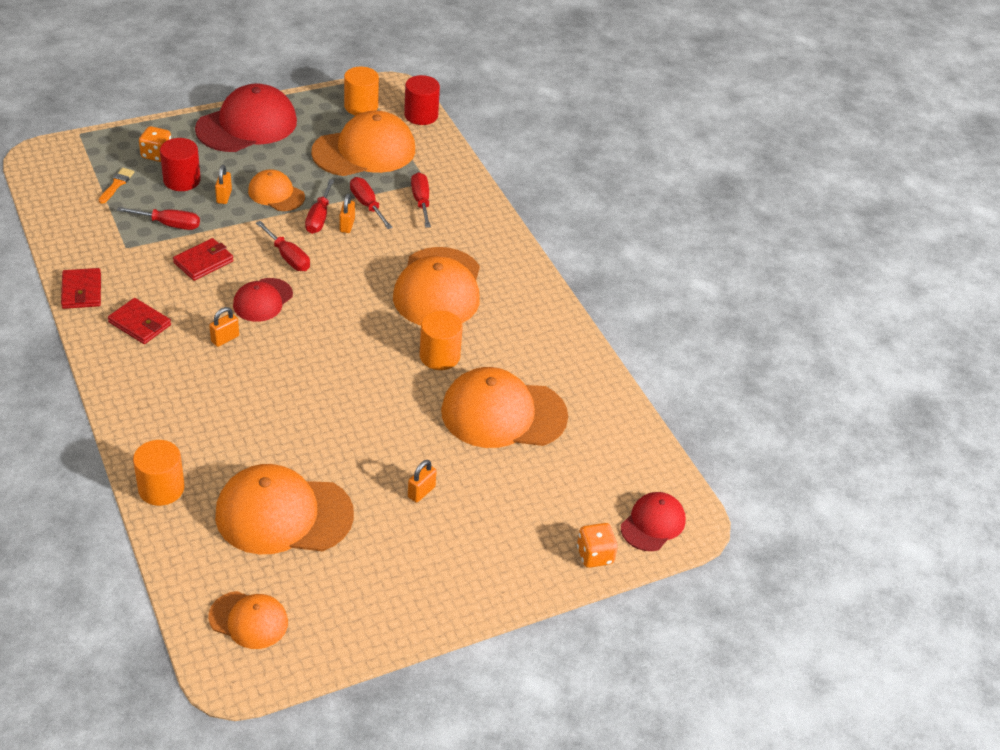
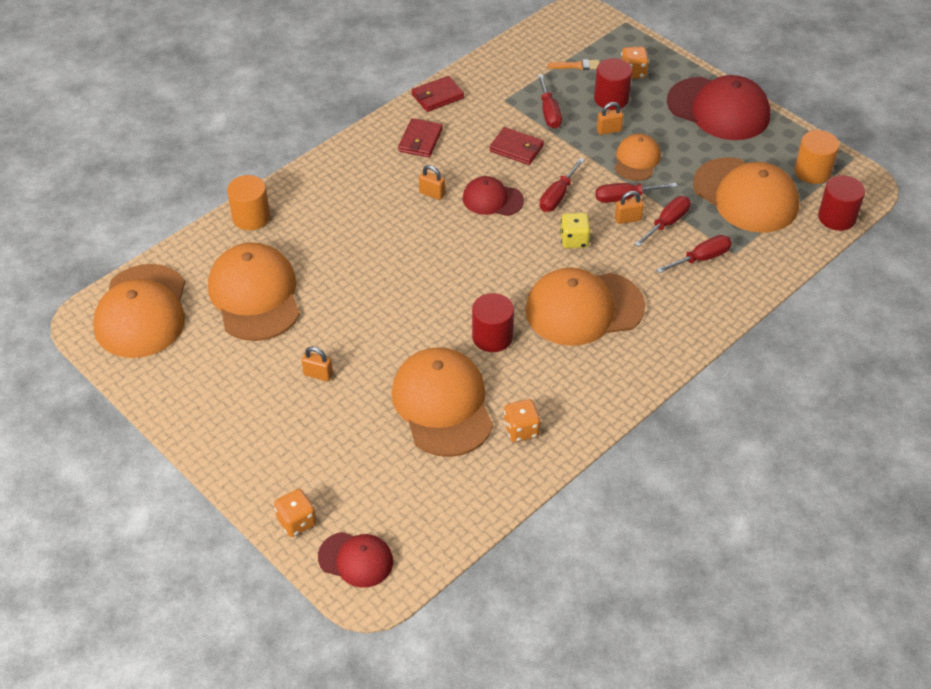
camera: 75 degrees right, 5 degrees up
orange cap [208,591,288,649] -> orange cap [93,264,185,358], size x1.82
orange cylinder [420,311,463,370] -> red cylinder [472,293,514,352]
none -> orange dice [504,399,541,442]
none -> yellow dice [560,213,591,248]

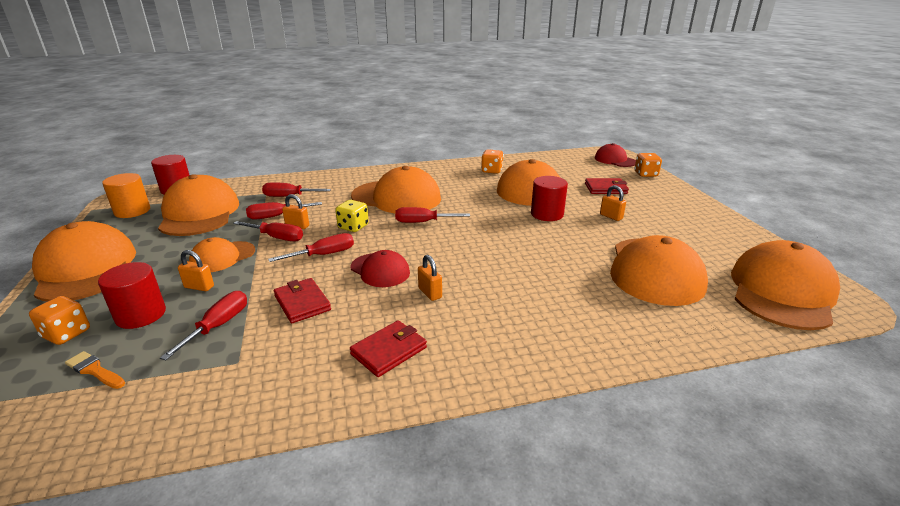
camera: 150 degrees left, 20 degrees down
orange cylinder [227,175,270,230] -> none
red wallet [412,76,464,112] -> red wallet moved to [585,178,629,194]
red cylinder [472,293,514,352] -> red cylinder moved to [531,176,568,221]
red cap [667,75,770,140] -> orange cap [32,221,136,301]
none -> red screwdriver [395,207,470,223]

